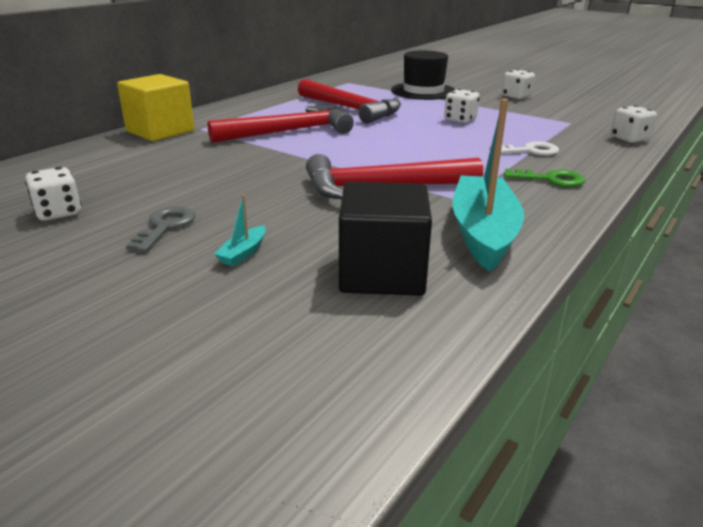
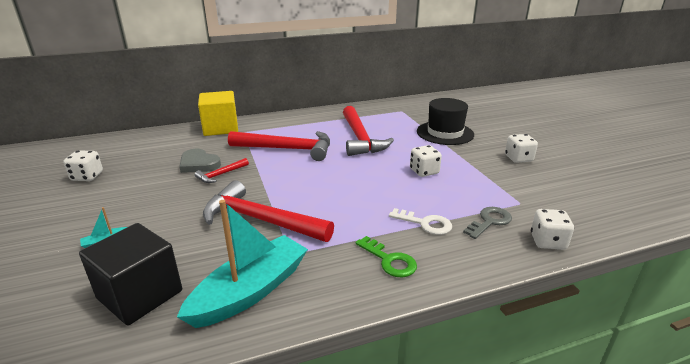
camera: 35 degrees right, 0 degrees up
grey key [126,206,195,252] -> grey key moved to [463,207,512,239]
none -> grey heart [179,149,221,173]
none -> red hammer [195,158,249,183]

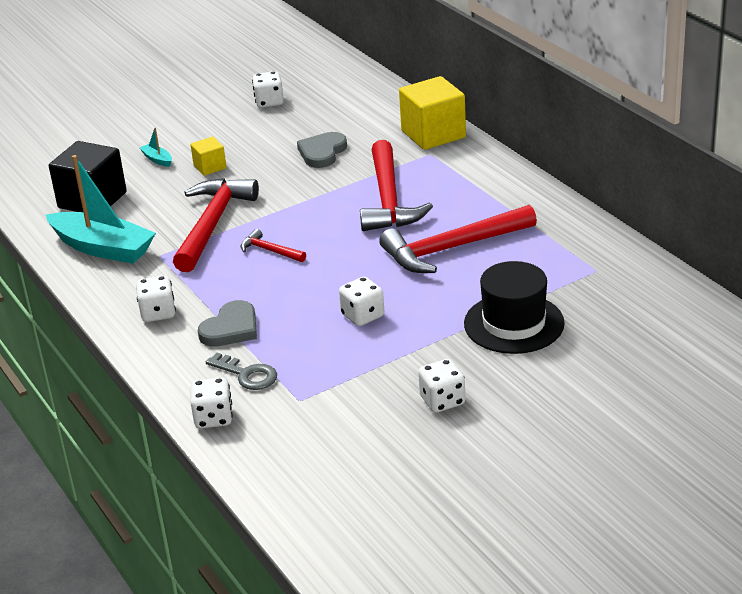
camera: 80 degrees right, 5 degrees up
red hammer [195,158,249,183] -> red hammer moved to [241,229,306,262]
green key [356,236,417,277] -> white dice [136,276,176,322]
white key [389,208,452,235] -> grey heart [198,300,257,347]
none -> yellow cube [190,137,227,176]

